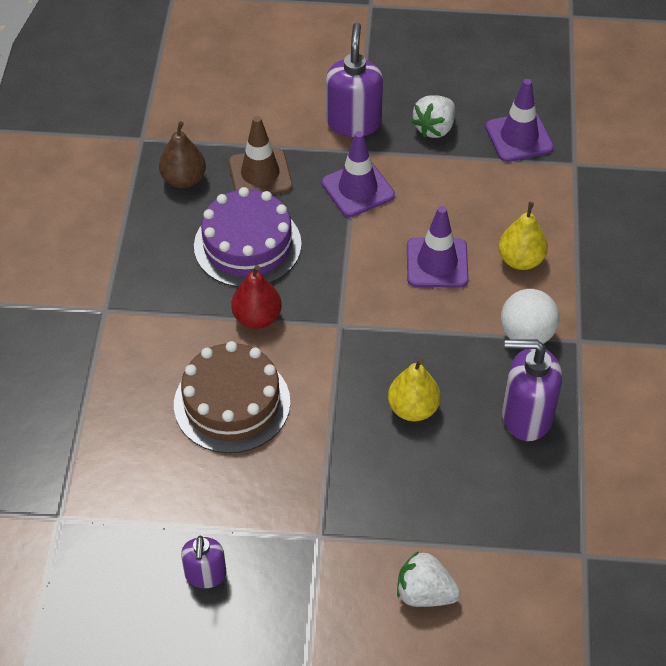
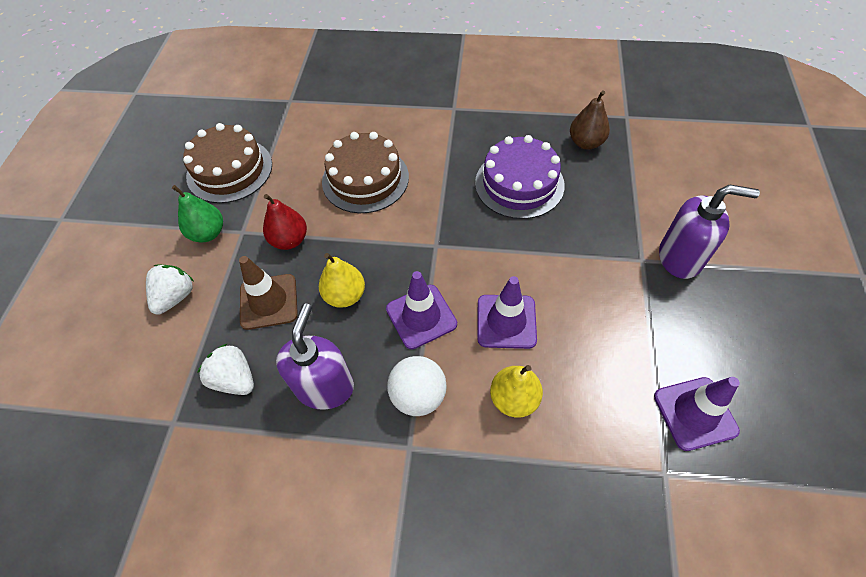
camera: 95 degrees right, 5 degrees up
purple soap dispenser [181,536,227,588] -> brown cake [183,123,272,203]
brown traffic cone [228,116,293,195] -> brown traffic cone moved to [239,256,298,330]
red pear [231,265,282,329] -> red pear moved to [263,194,307,250]
purple traffic cone [322,131,395,217] -> purple traffic cone moved to [386,271,457,349]
white strawberry [411,95,455,138] -> white strawberry moved to [197,344,254,395]
none -> green pear [172,185,223,243]

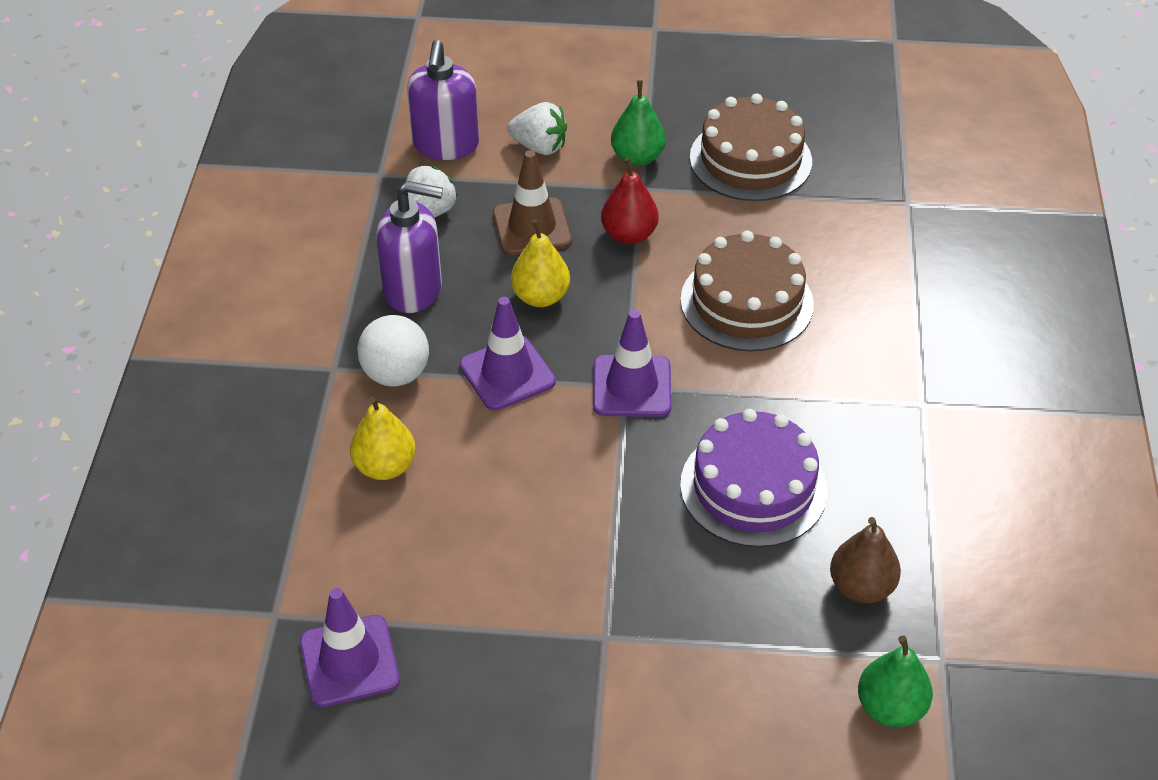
camera: 85 degrees right, 10 degrees down
purple traffic cone [477,276,537,349] -> purple traffic cone moved to [593,310,672,417]
purple soap dispenser [659,185,760,279] -> purple soap dispenser moved to [407,40,479,160]
none -> green pear [858,635,933,727]

